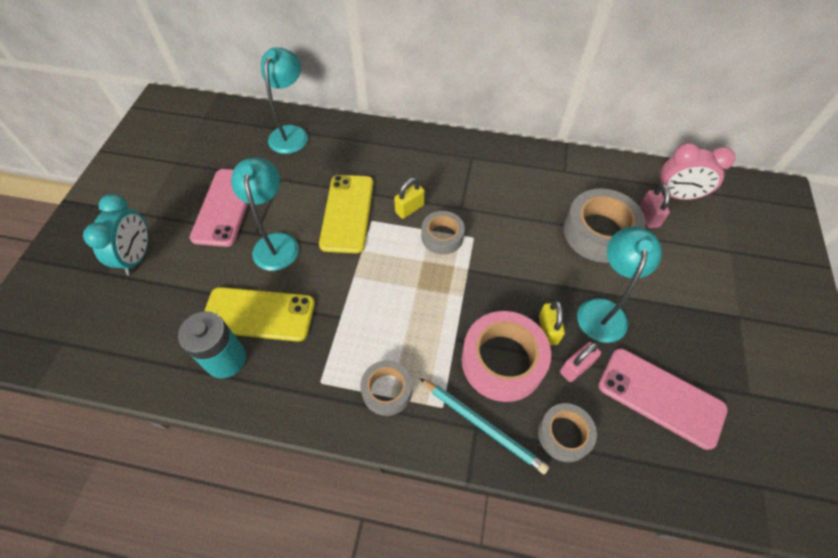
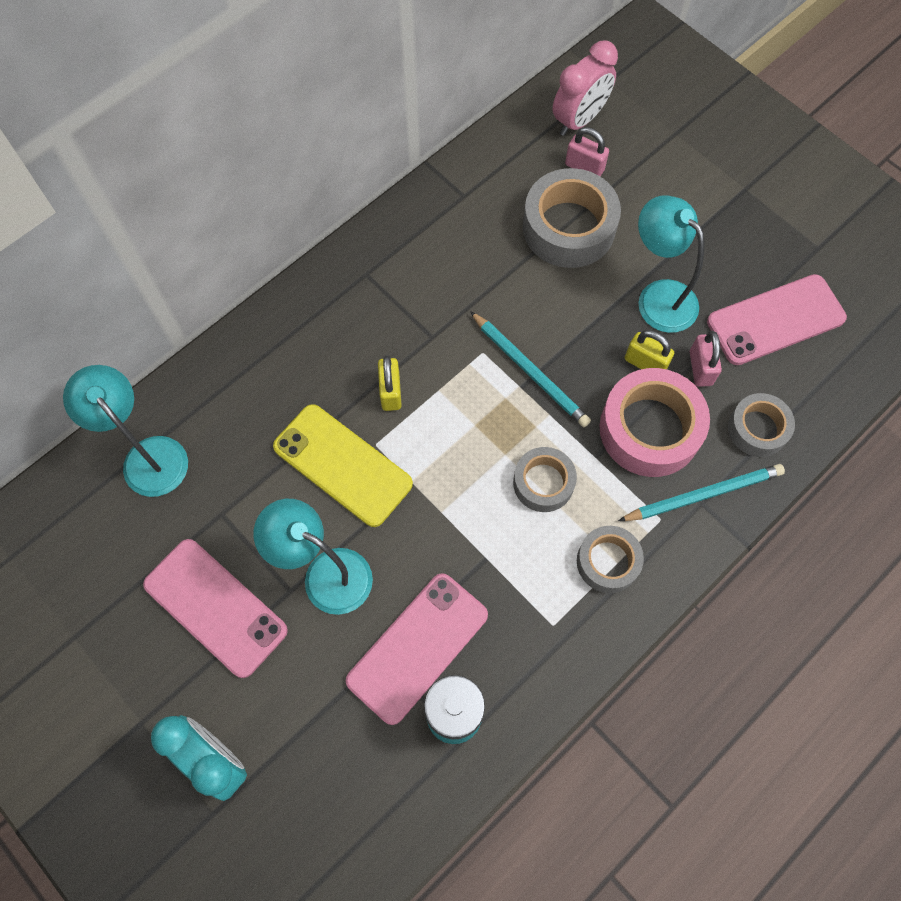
camera: 55 degrees left, 10 degrees up
yellow phone [204,287,315,342] -> pink phone [346,573,488,725]
grey tape [421,211,465,255] -> grey tape moved to [513,447,577,512]
none -> turquoise pencil [470,311,591,427]

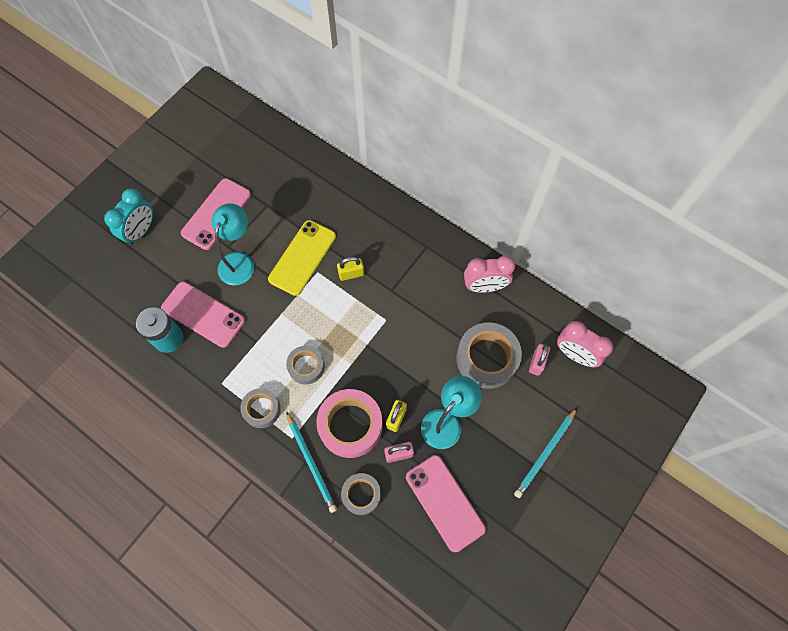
camera: 80 degrees right, 0 degrees up
turquoise lamp [63,365,188,497] -> none
turquoise pencil [470,311,591,427] -> turquoise pencil moved to [514,408,577,498]
none -> pink clock [464,255,515,293]

